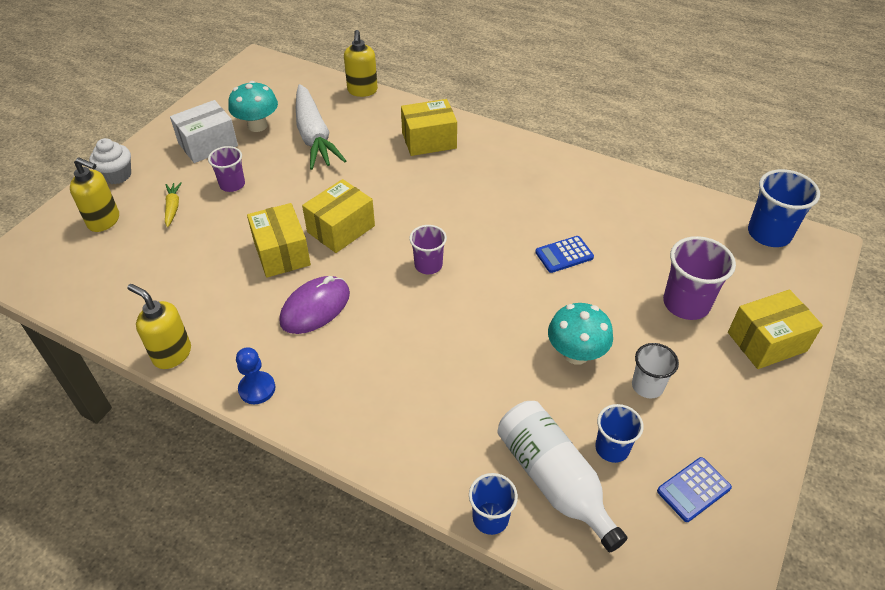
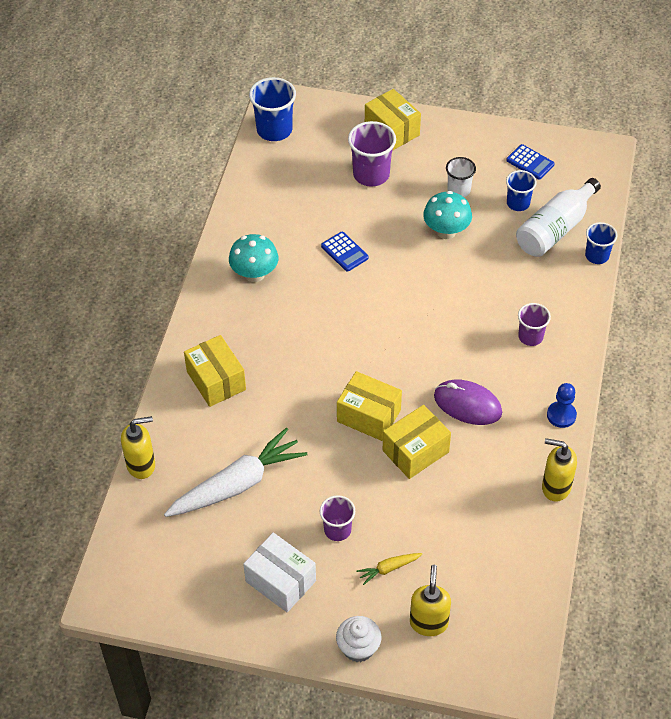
camera: 105 degrees left, 5 degrees up
yellow soap dispenser [127,284,191,369] -> yellow soap dispenser turned 90 degrees clockwise [542,438,577,502]
turquoise mushroom [228,81,278,132] -> turquoise mushroom moved to [229,234,278,282]
purple cup [409,225,447,274] -> purple cup moved to [518,303,551,346]

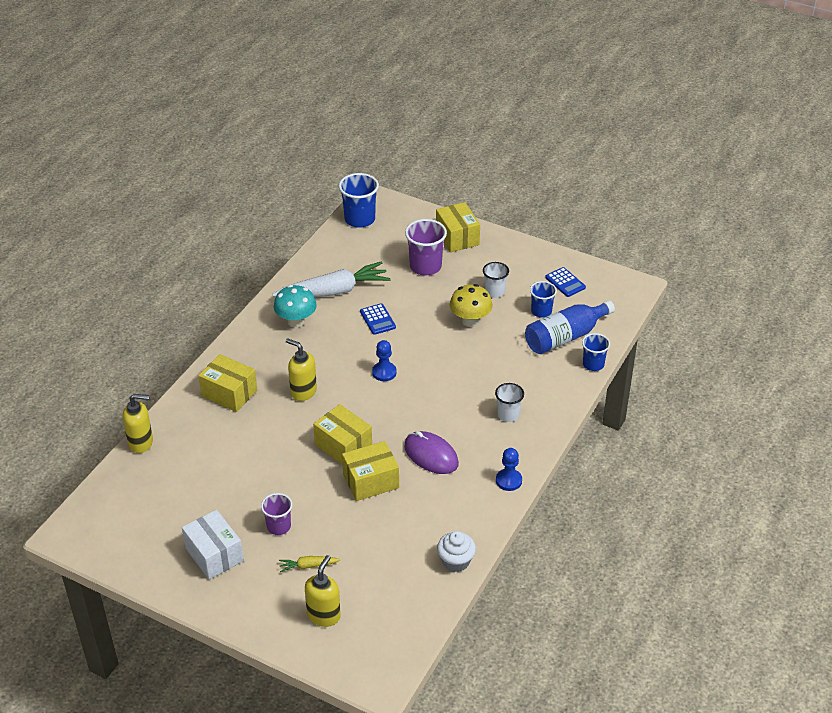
camera: 15 degrees right, 10 degrees down
white carrot [164,428,307,517] -> white carrot moved to [272,261,391,297]
yellow box [184,335,246,407] -> yellow box turned 45 degrees counterclockwise [199,354,257,412]
white cupcake [336,616,381,662] -> white cupcake moved to [437,531,476,572]
turquoise mushroom [423,191,472,239] -> yellow mushroom [450,284,493,327]
white bottle [516,178,601,257] -> blue bottle [525,300,615,354]
purple cup [518,303,551,346] -> white cup [495,383,524,422]
yellow soap dispenser [542,438,577,502] -> yellow soap dispenser moved to [286,338,317,401]
none -> blue pawn [372,340,397,381]

